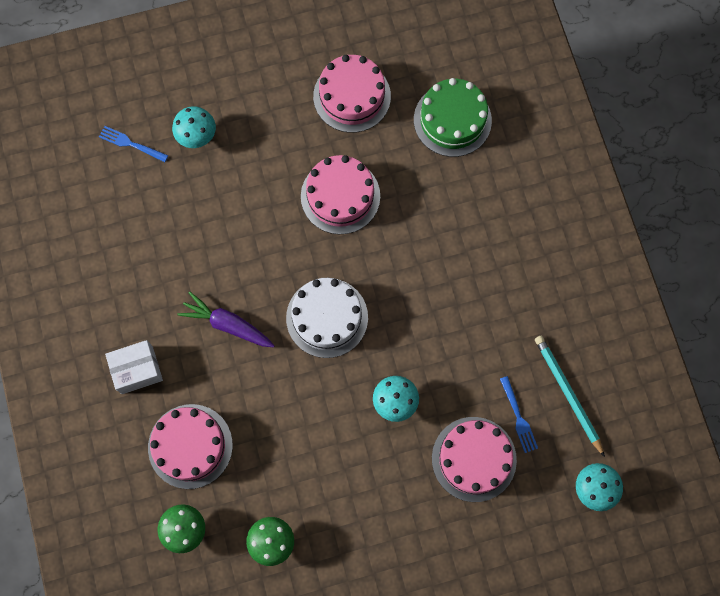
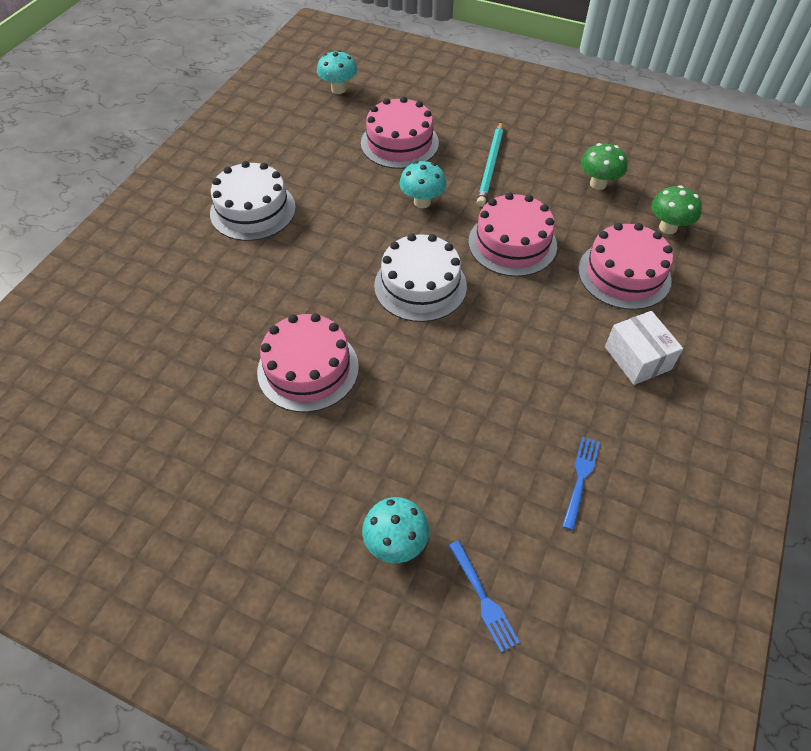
camera: 140 degrees left, 20 degrees down
white box [105,340,163,394] -> white box turned 45 degrees clockwise [605,311,683,385]
purple carrot [178,292,275,347] -> none
pink cake [313,55,391,133] -> pink cake moved to [468,192,557,277]
green cake [414,78,492,157] -> none
blue fork [500,376,538,453] -> blue fork moved to [562,437,600,531]
turquoise pencil [535,336,605,457] -> turquoise pencil moved to [477,122,503,207]
none -> white cake [210,161,296,241]

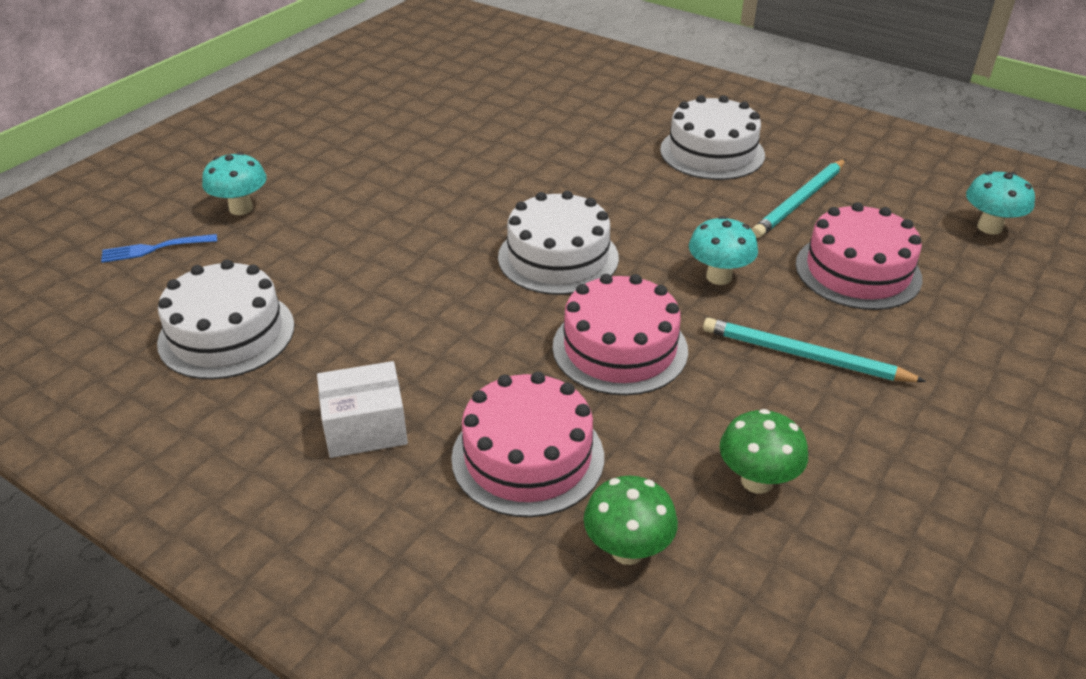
camera: 100 degrees right, 15 degrees down
pink cake [257,313,359,412] -> none
blue fork [562,437,600,531] -> white cake [157,259,294,379]
none -> turquoise pencil [752,159,846,238]

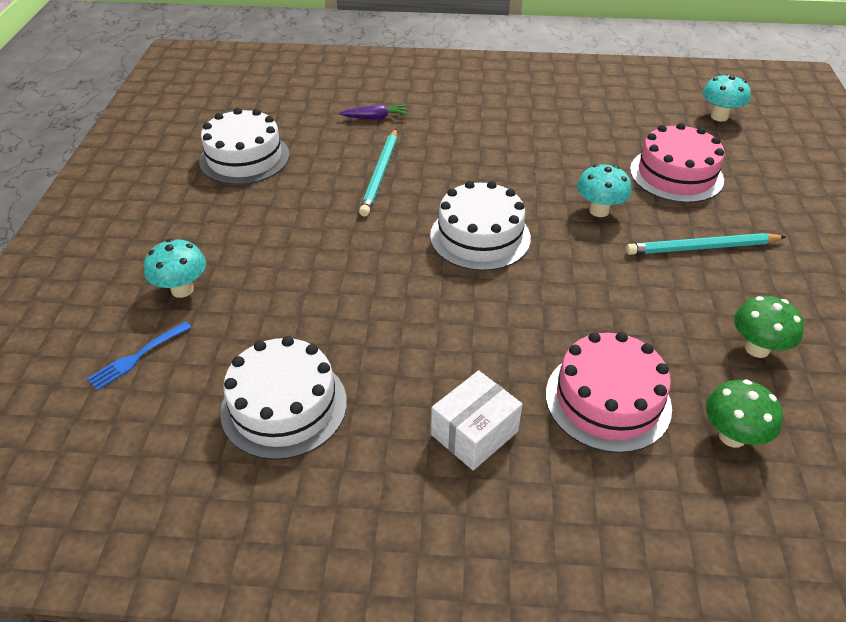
camera: 30 degrees left, 5 degrees up
pink cake [553,274,688,396] -> none
white cake [660,95,765,180] -> white cake moved to [199,108,289,185]
turquoise pencil [752,159,846,238] -> turquoise pencil moved to [359,129,397,216]
none -> purple carrot [339,104,409,120]

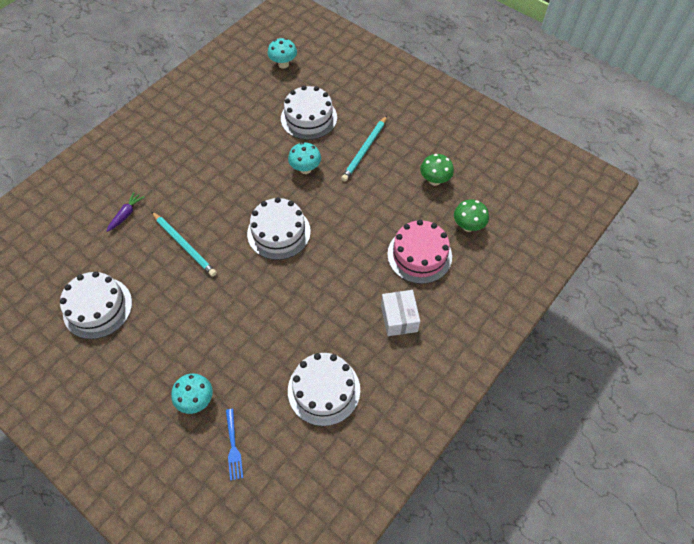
camera: 55 degrees left, 15 degrees up
pink cake [630,123,725,203] -> white cake [281,85,337,140]

